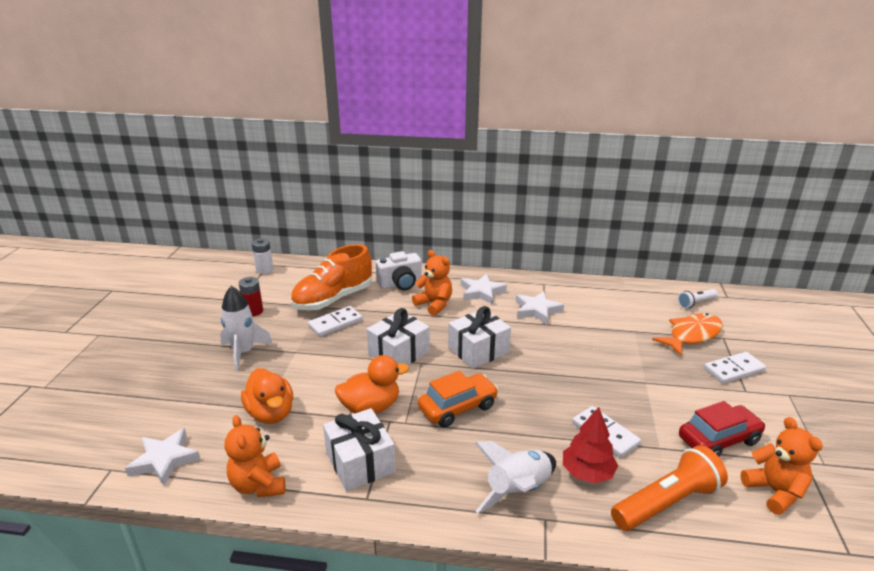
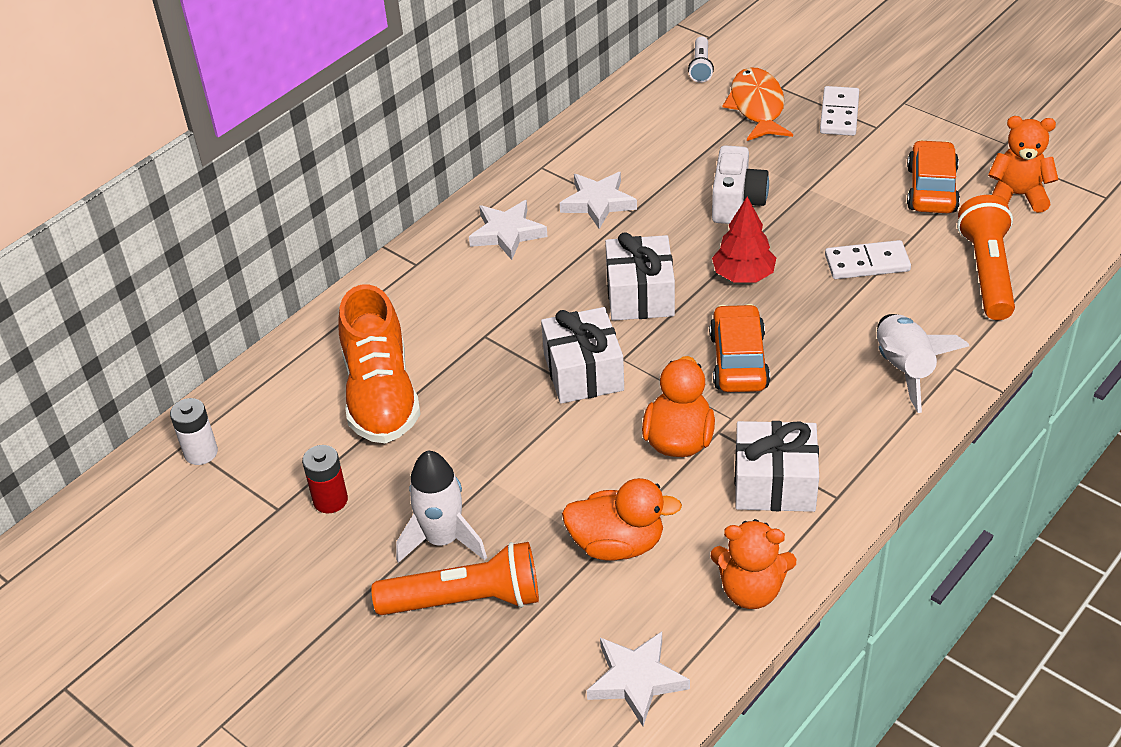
camera: 55 degrees left, 15 degrees up
white domino [308,306,363,337] -> none
white camera [376,251,422,290] -> white camera moved to [712,145,769,224]
orange teddy bear [412,250,452,316] -> none
red tree [563,407,618,483] -> red tree moved to [712,197,776,282]
red car [679,401,766,456] -> orange car [907,140,960,213]
none -> orange flashlight [371,542,539,615]

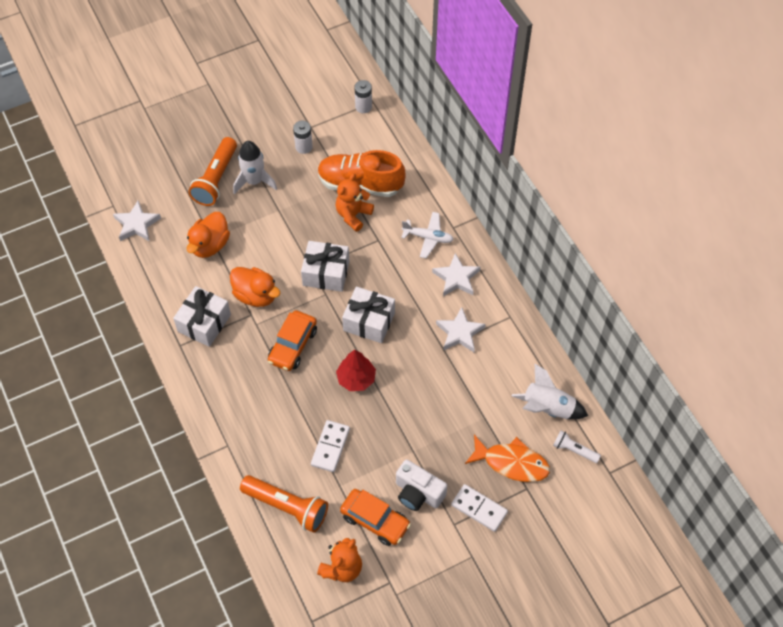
camera: 110 degrees right, 15 degrees up
red battery [302,445,348,514] -> white battery [293,121,313,154]
orange car [709,304,770,392] -> orange car turned 90 degrees clockwise [268,310,317,371]
orange teddy bear [710,519,796,609] -> orange teddy bear moved to [336,173,374,232]
white camera [712,145,769,224] -> white camera moved to [396,459,447,511]
white rocket [877,314,969,413] -> white rocket moved to [512,364,588,419]
none -> white plane [401,212,454,258]

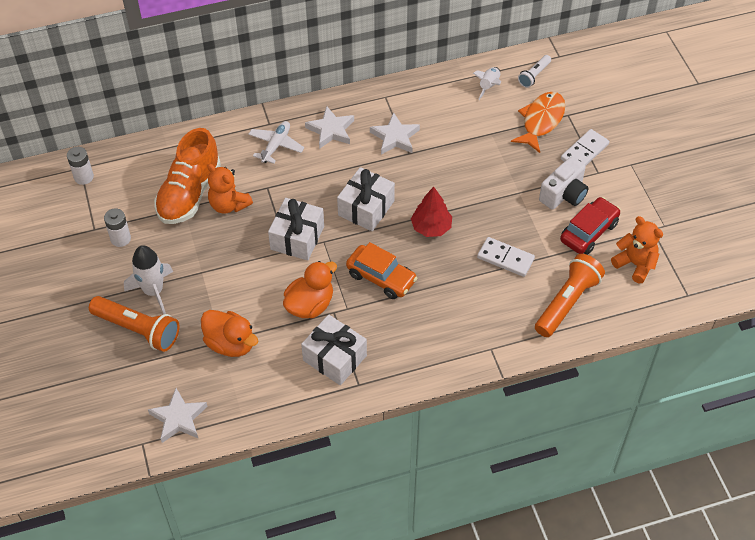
camera: 80 degrees left, 5 degrees down
orange car [340,489,411,546] -> red car [560,197,621,255]
white rocket [512,364,588,419] -> white rocket [473,67,501,100], size x0.63

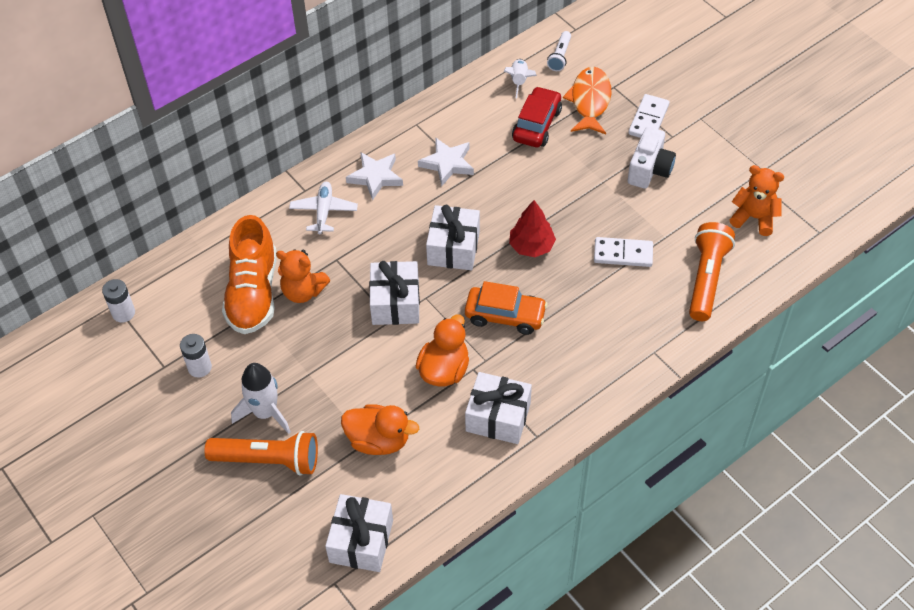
camera: 20 degrees left, 0 degrees up
white star [148,388,208,443] -> white gift [325,494,393,572]
red car [560,197,621,255] -> red car moved to [512,86,562,147]

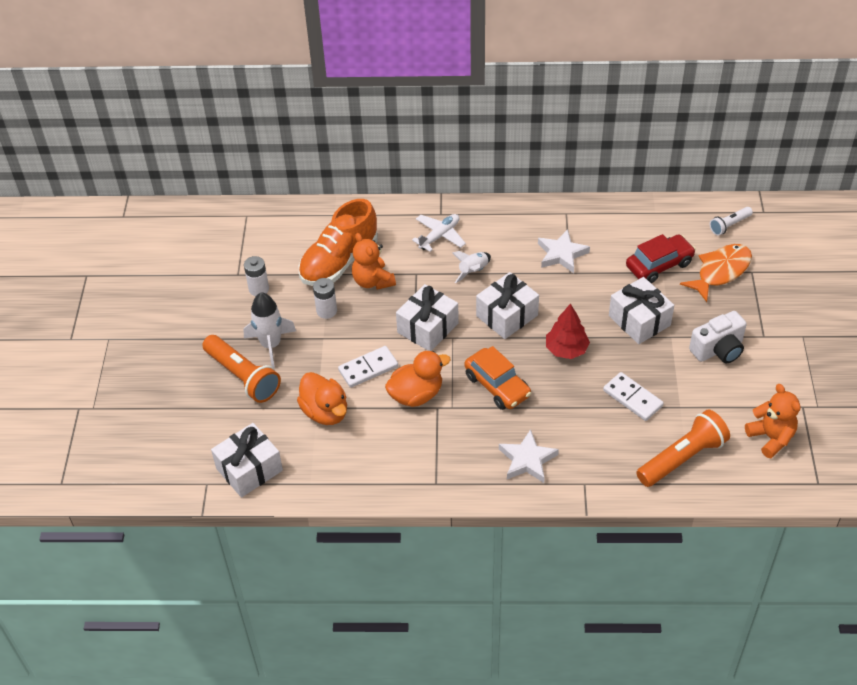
camera: 40 degrees right, 5 degrees down
white battery [102,279,135,323] -> white battery moved to [313,278,337,319]
white star [346,152,403,201] -> white star moved to [499,429,559,483]
white gift [465,372,532,444] -> white gift moved to [609,277,674,344]
white rocket [504,59,537,98] -> white rocket moved to [452,251,491,283]
white domino [628,94,670,138] -> white domino moved to [338,346,398,388]

